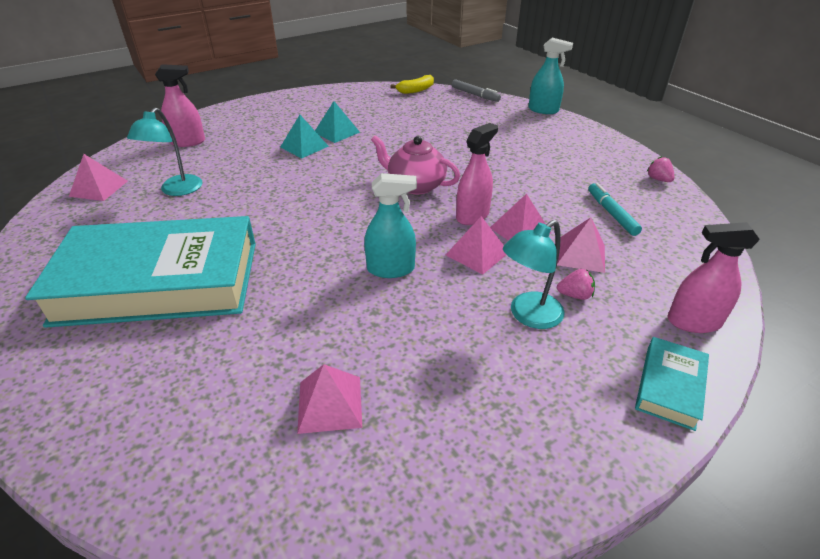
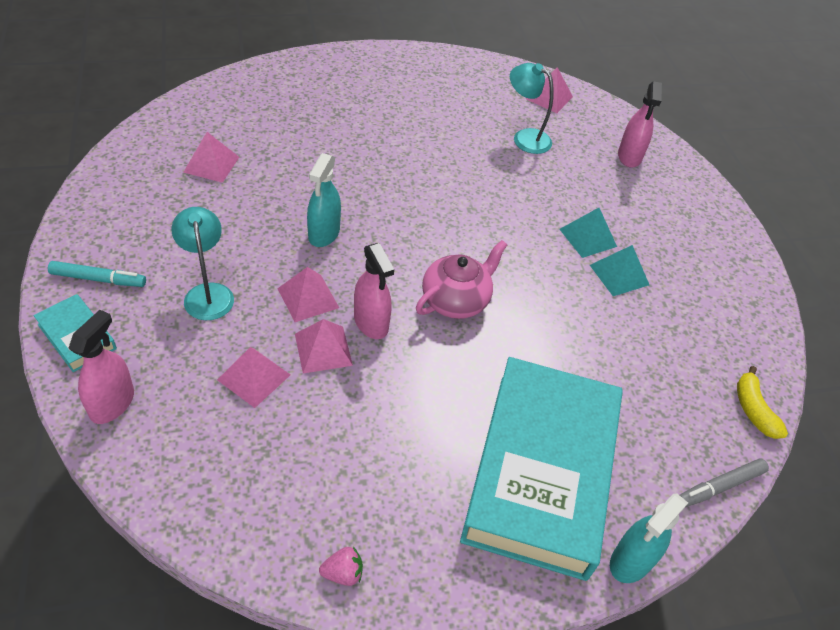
camera: 105 degrees right, 10 degrees up
turquoise book [25,216,256,328] -> turquoise book moved to [460,357,623,581]
pink strawberry [557,269,595,300] -> none
turquoise marker [588,183,642,236] -> turquoise marker moved to [48,261,146,287]

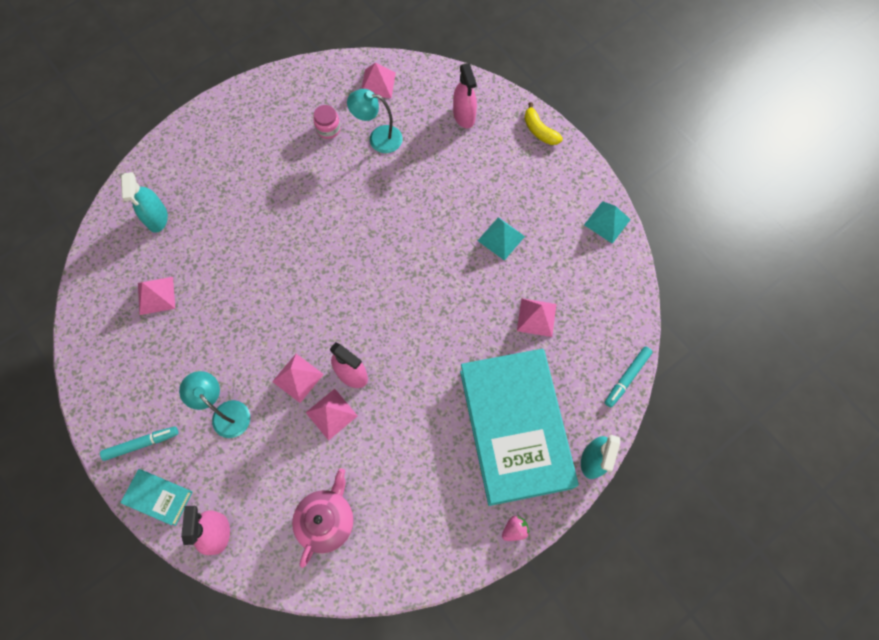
camera: 20 degrees left, 20 degrees up
pink pyramid [217,347,291,408] -> pink pyramid moved to [517,298,557,337]
turquoise spray bottle [307,153,341,247] -> turquoise spray bottle moved to [121,172,168,233]
pink strawberry [319,547,363,586] -> pink strawberry moved to [502,515,530,541]
pink teapot [416,240,507,319] -> pink teapot moved to [292,468,353,568]
turquoise pyramid [559,208,617,258] -> turquoise pyramid moved to [584,201,631,244]
grey marker [680,458,769,507] -> turquoise marker [605,347,653,407]
yellow banana [737,366,788,439] -> yellow banana moved to [524,102,563,145]
none -> pink jar [313,105,341,139]

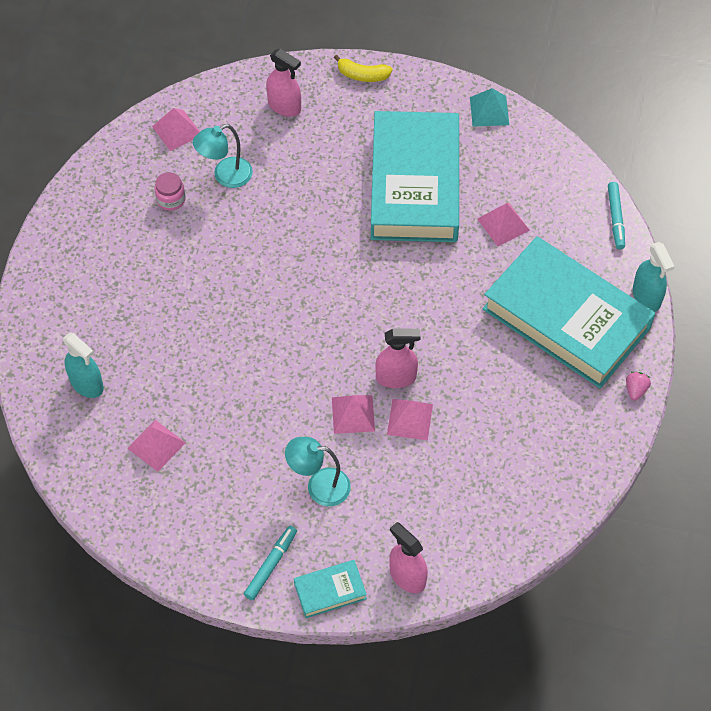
camera: 40 degrees left, 10 degrees down
pink teapot [292,468,353,568] -> none
turquoise pyramid [478,217,525,261] -> turquoise book [371,111,459,242]

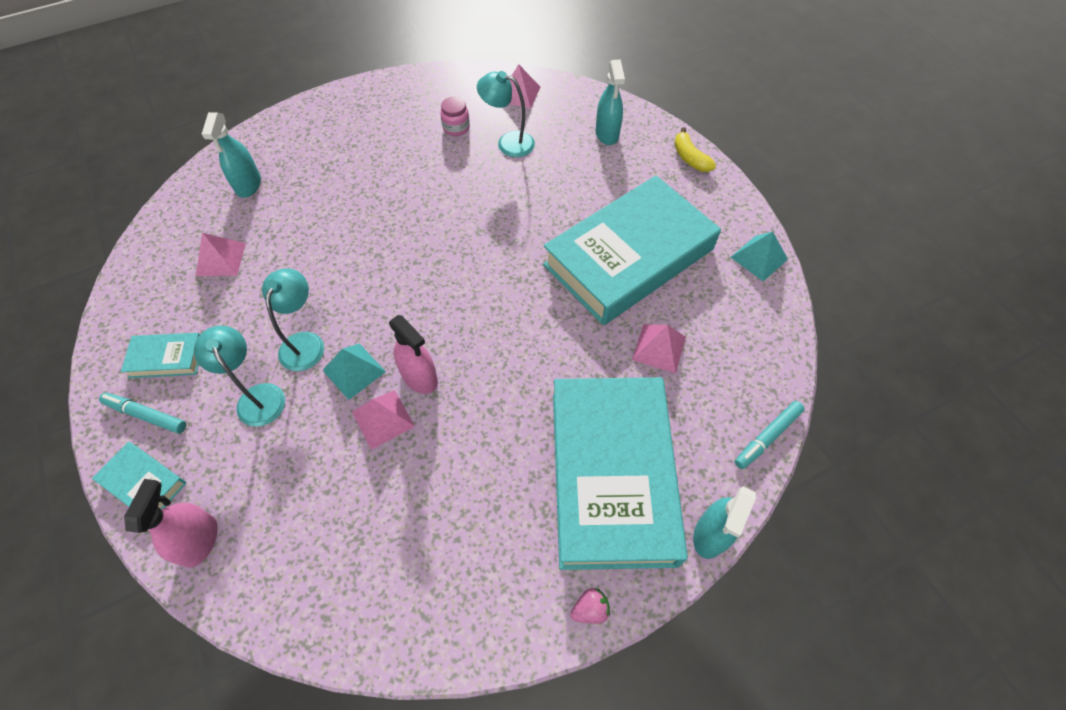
camera: 50 degrees right, 0 degrees up
turquoise marker [244,526,297,600] -> turquoise marker turned 150 degrees counterclockwise [99,393,186,433]
pink spray bottle [266,49,301,117] -> turquoise spray bottle [596,59,625,145]
pink pyramid [332,395,375,434] -> turquoise pyramid [322,343,386,400]
none -> turquoise book [121,333,200,378]
none -> turquoise lamp [262,268,324,371]

